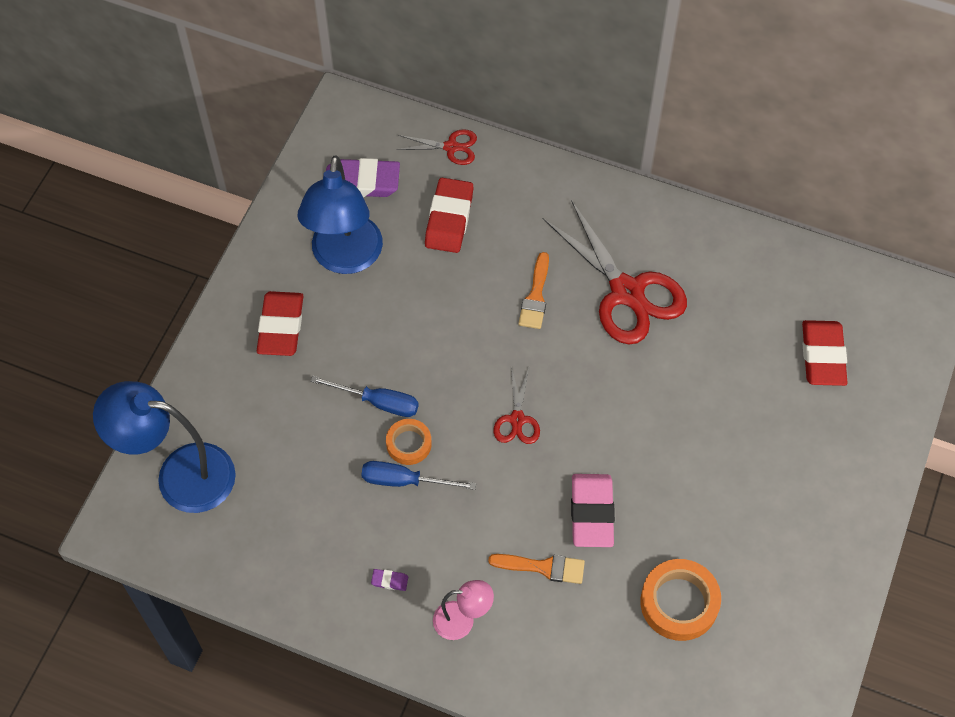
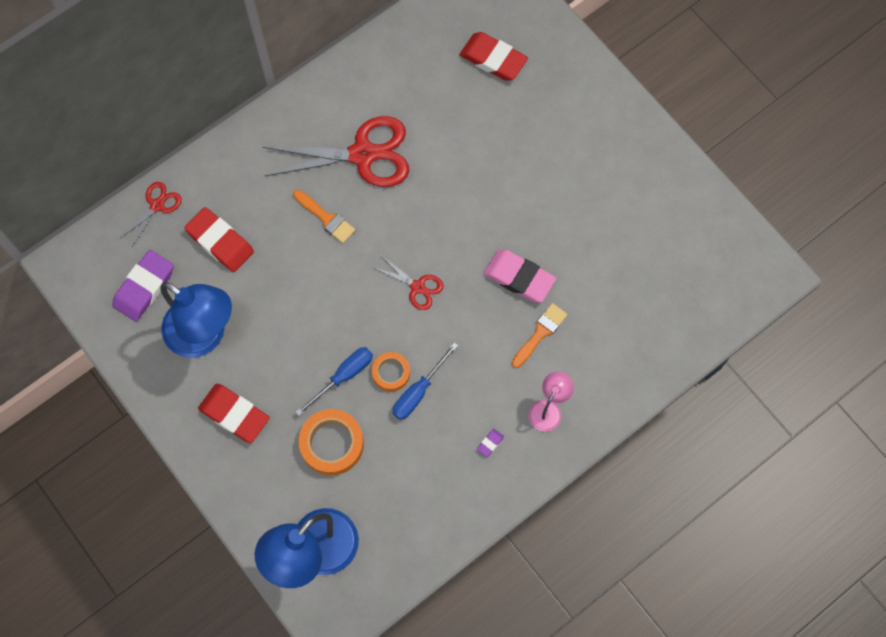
camera: 60 degrees left, 10 degrees up
orange tape [640,559,721,641] -> orange tape moved to [299,409,364,475]

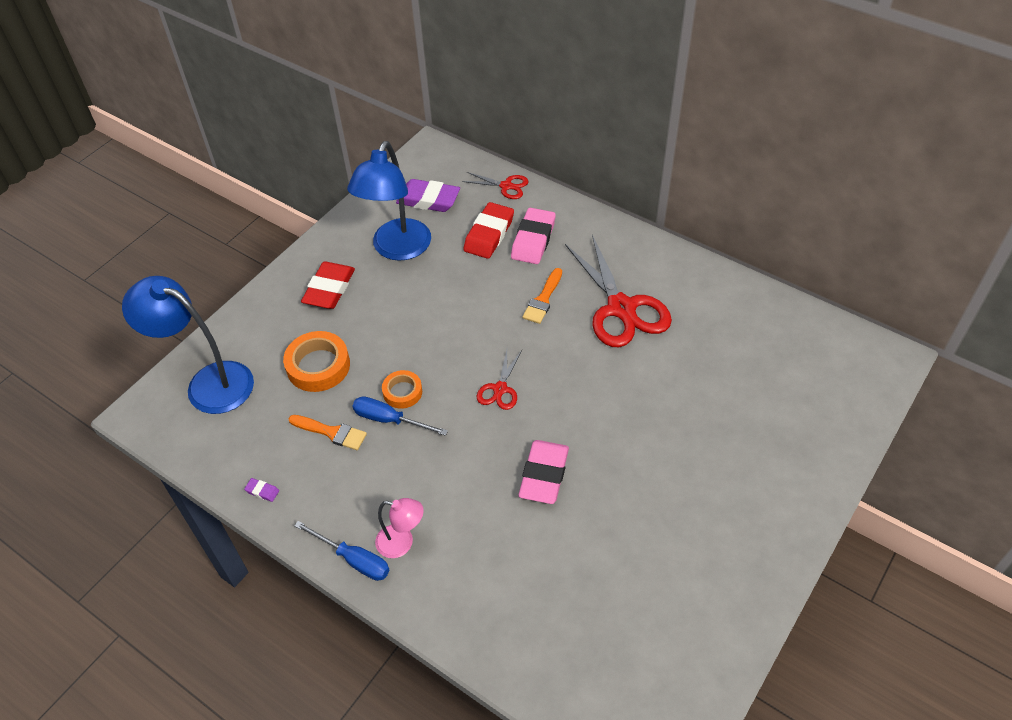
camera: 75 degrees right, 20 degrees down
blue screwdriver [296,347,373,416] -> blue screwdriver moved to [294,521,390,581]
red eraser [459,32,528,81] -> none
purple eraser [477,429,504,457] -> purple eraser moved to [244,478,279,502]
orange brush [512,303,568,368] -> orange brush moved to [289,415,367,450]
none -> pink eraser [511,208,556,264]

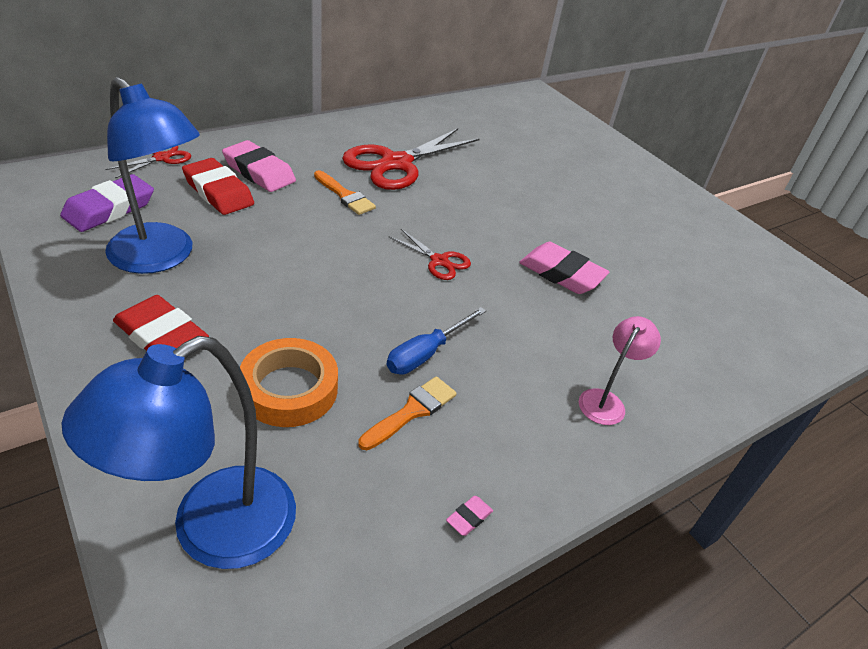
camera: 75 degrees left, 10 degrees down
purple eraser [244,478,279,502] -> pink eraser [446,496,493,536]
blue screwdriver [294,521,390,581] -> none
orange tape [382,370,422,409] -> none
red scissors [565,235,672,347] -> red scissors turned 135 degrees clockwise [342,128,480,190]

